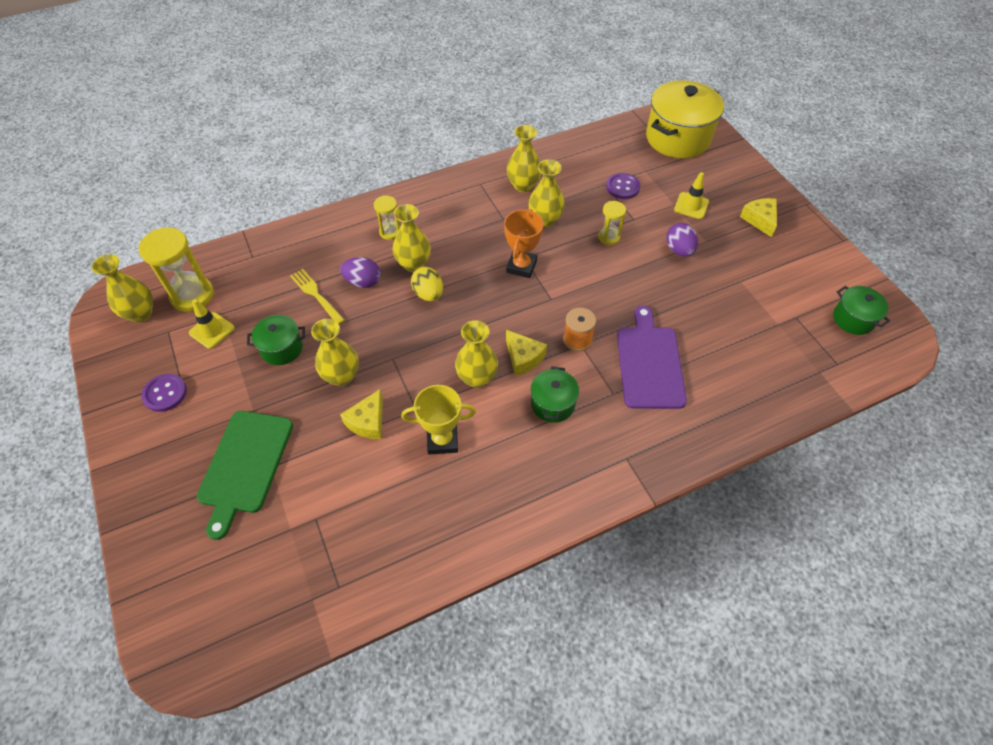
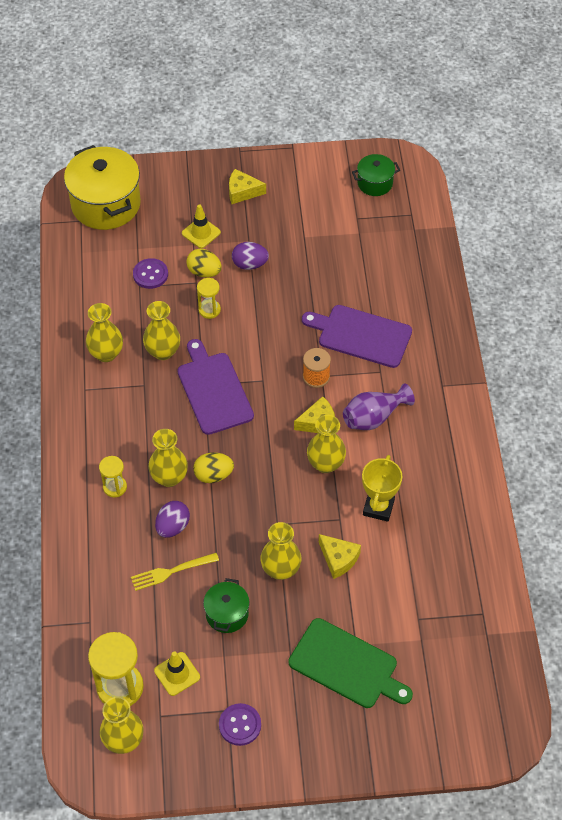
camera: 70 degrees left, 0 degrees up
orange trophy [504,209,544,278] -> purple cutting board [177,339,254,435]
green pot [531,366,579,423] -> purple vase [343,383,415,430]
none -> yellow egg [186,249,222,278]

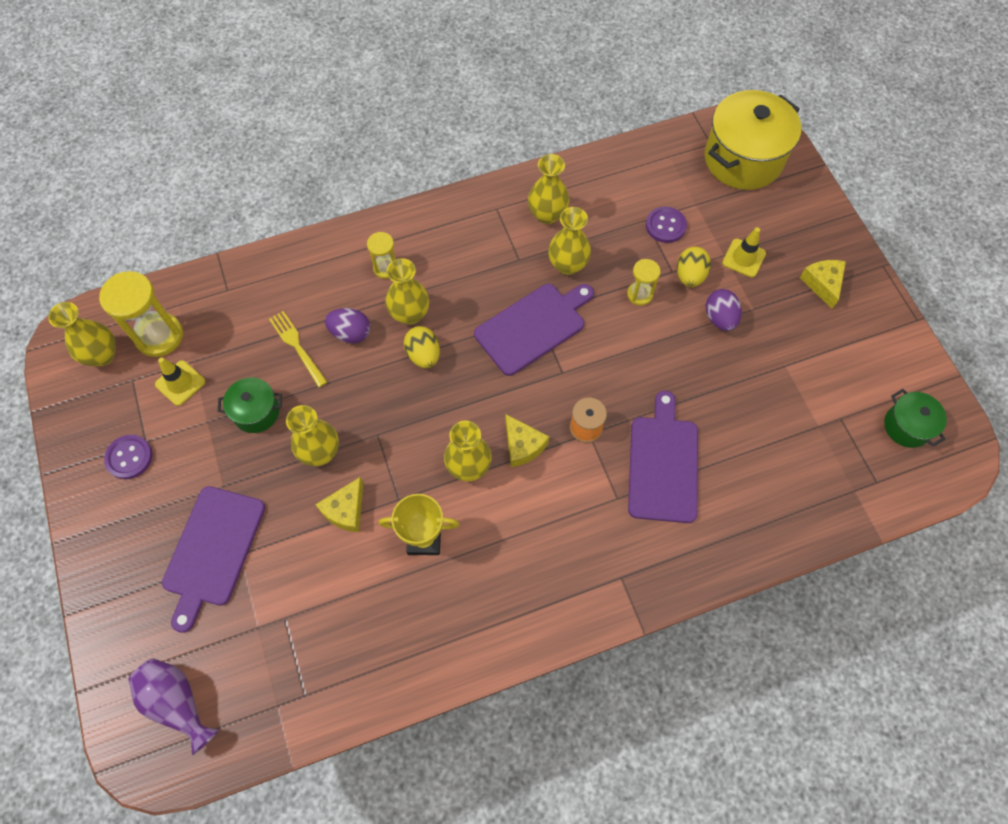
camera: 75 degrees right, 10 degrees up
green cutting board [289,618,413,708] -> purple cutting board [162,486,265,633]
purple vase [343,383,415,430] -> purple vase moved to [128,658,219,755]

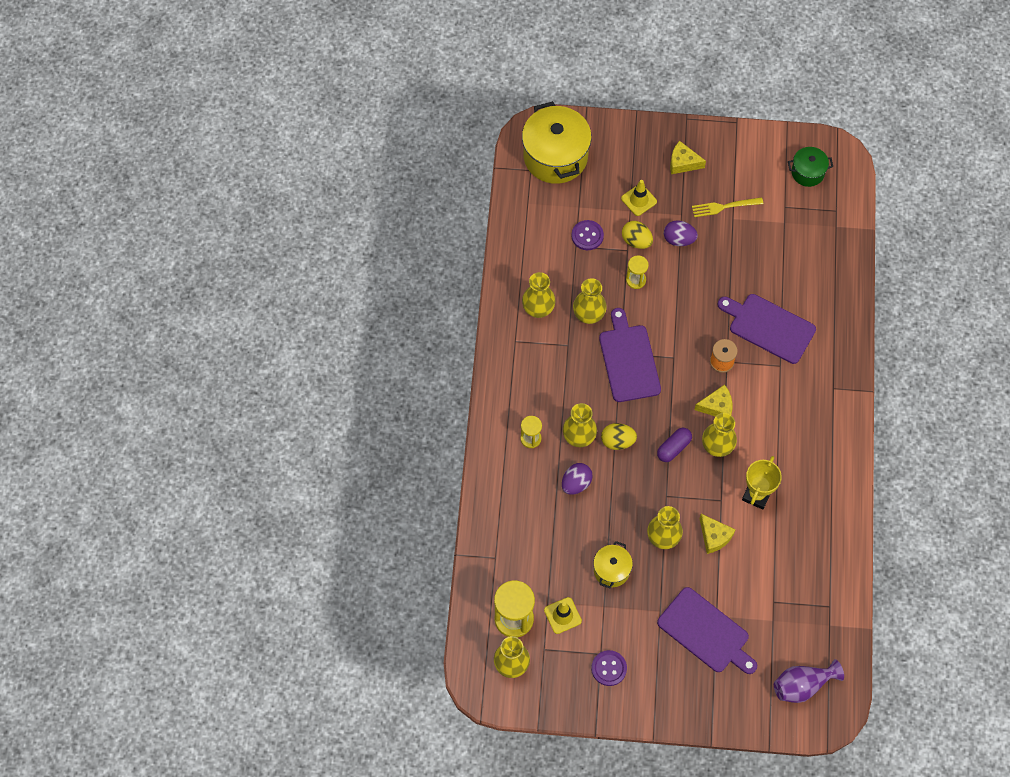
camera: 65 degrees left, 0 degrees up
green pot [218,377,282,433] -> yellow pot [593,541,633,588]
yellow fork [269,311,327,388] -> yellow fork moved to [692,197,764,217]
none -> purple capsule [657,428,692,462]

